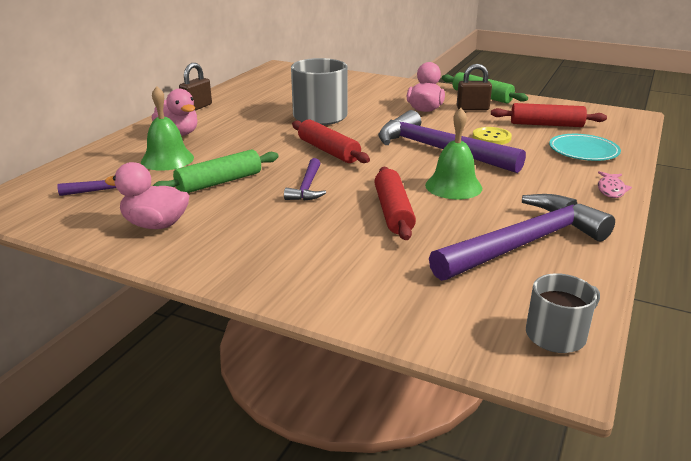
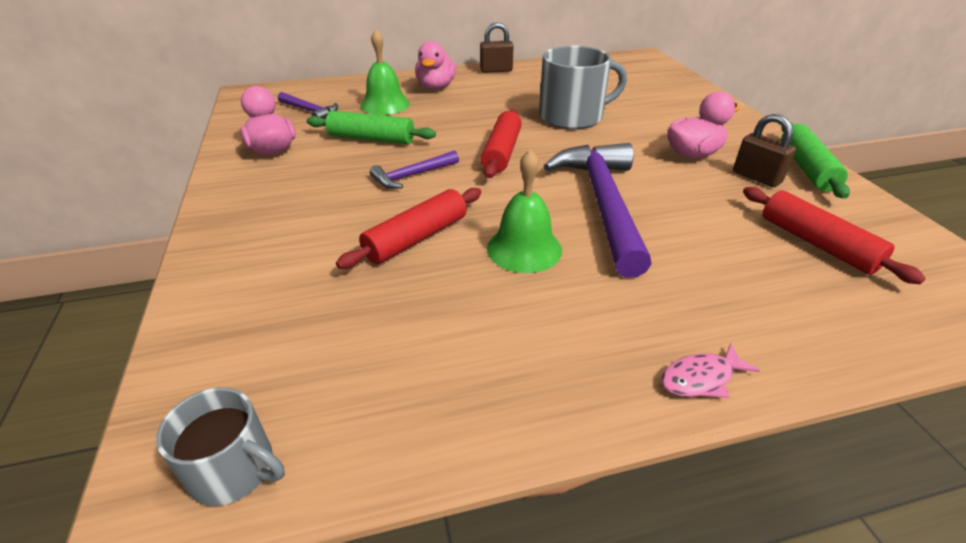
camera: 50 degrees right, 10 degrees up
purple hammer [429,194,615,281] -> none
yellow button [473,127,512,145] -> none
turquoise plate [549,134,621,161] -> none

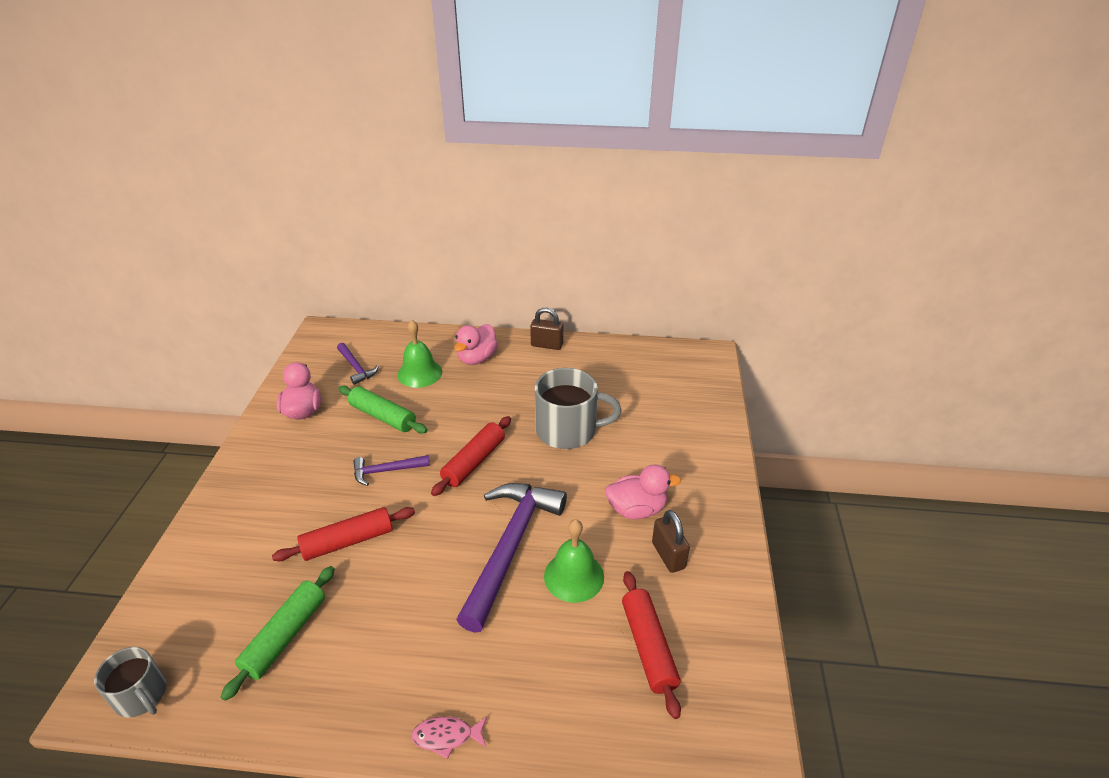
camera: 20 degrees right, 0 degrees up
green bell [487,149,562,273] -> green bell moved to [544,519,604,603]
green rolling pin [781,122,850,199] -> green rolling pin moved to [221,566,335,701]

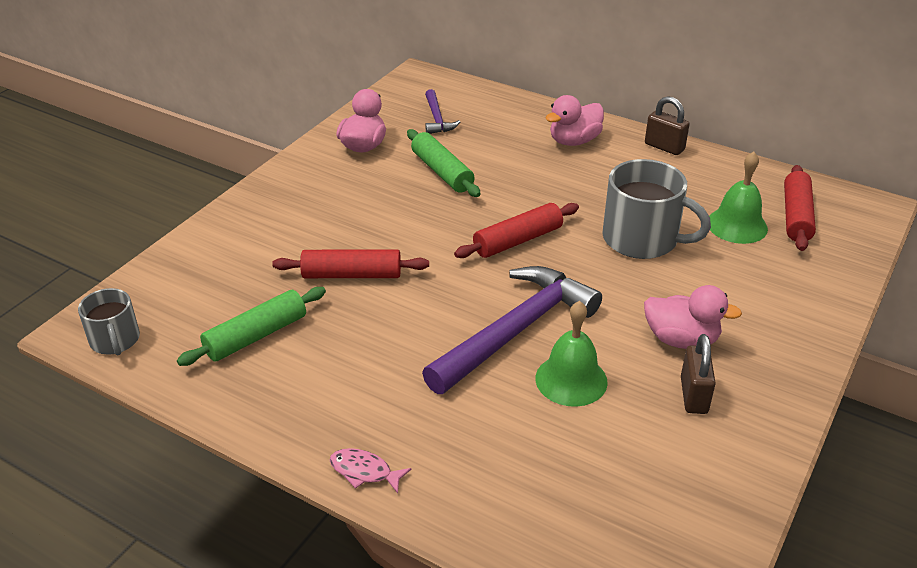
camera: 25 degrees right, 0 degrees up
purple hammer [353,455,430,486] -> none
green bell [397,320,442,388] -> green bell moved to [709,152,768,244]
red rolling pin [622,571,681,719] -> red rolling pin moved to [784,165,816,251]

